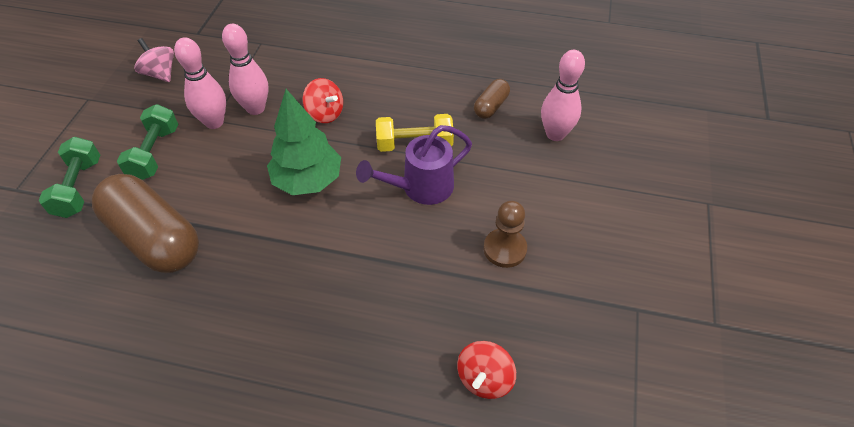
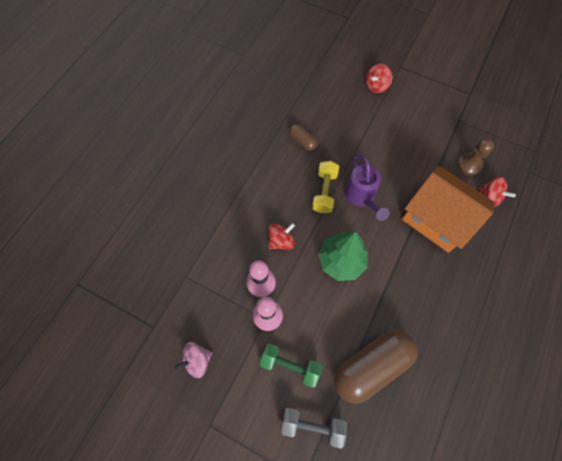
camera: 75 degrees left, 15 degrees up
green dumbbell [39,137,100,218] -> grey dumbbell [281,408,347,449]
brown pawn [484,201,527,268] -> brown pawn moved to [458,139,494,176]
pink bowling pin [541,50,585,141] -> none
none -> red spinning top [366,64,392,93]
none -> orange house [402,166,495,253]

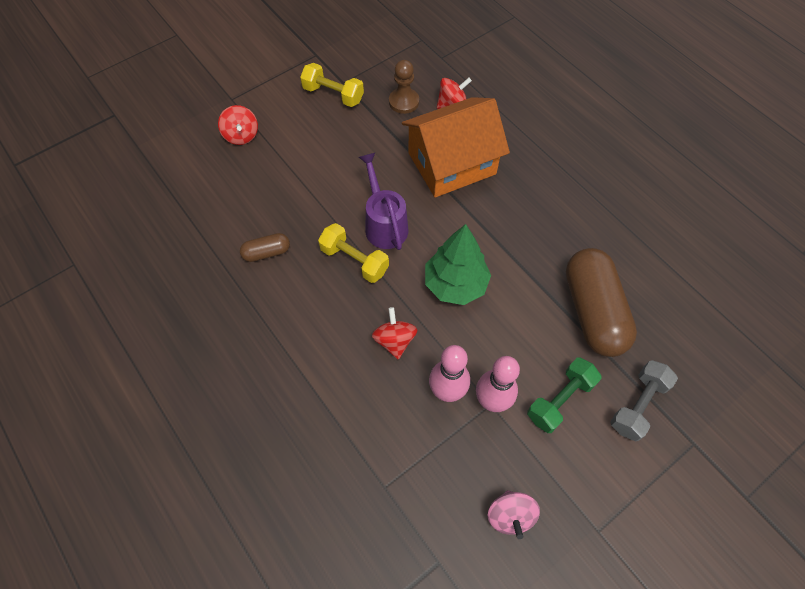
camera: 65 degrees left, 5 degrees down
purple watering can [344,154,390,221] -> purple watering can turned 120 degrees counterclockwise [359,153,408,250]
none -> yellow dumbbell [300,63,364,107]

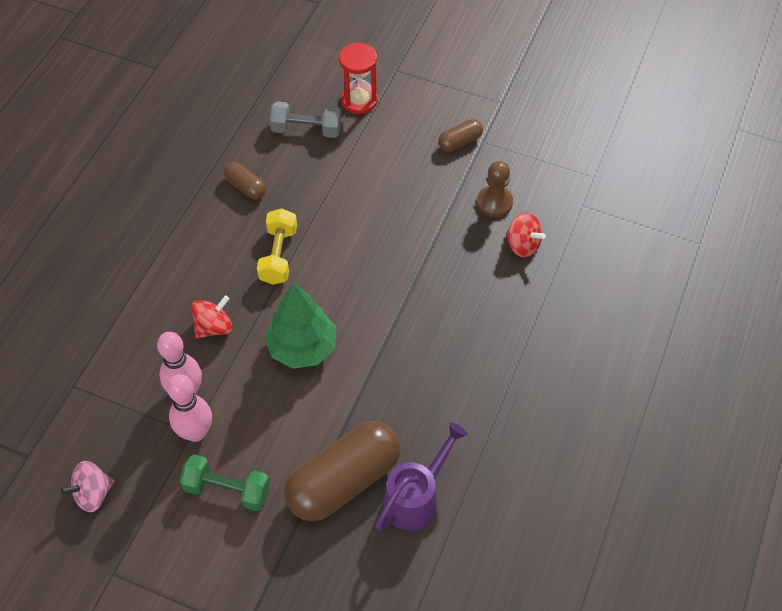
camera: 60 degrees right, 5 degrees down
red spinning top [218,105,258,145] -> red hourglass [339,43,378,114]
yellow dumbbell [300,63,364,107] -> brown capsule [438,119,483,152]
purple watering can [359,153,408,250] -> purple watering can moved to [375,422,468,531]
orange house [402,97,510,197] -> none
grey dumbbell [610,360,678,442] -> grey dumbbell moved to [270,102,341,138]

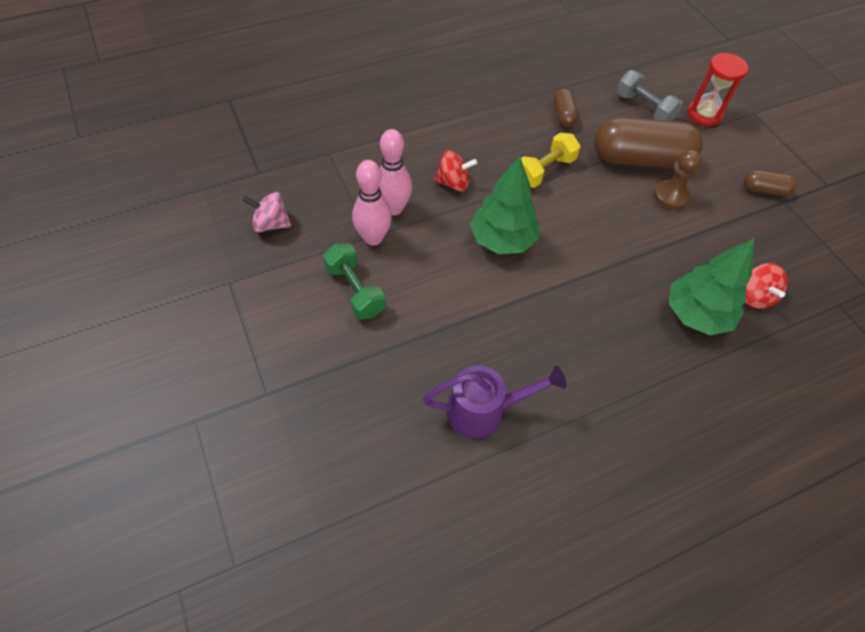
camera: 40 degrees right, 0 degrees up
brown capsule [284,421,400,521] -> brown capsule moved to [594,117,703,169]
brown pawn [477,161,513,217] -> brown pawn moved to [654,150,702,210]
none -> green tree [669,238,754,335]

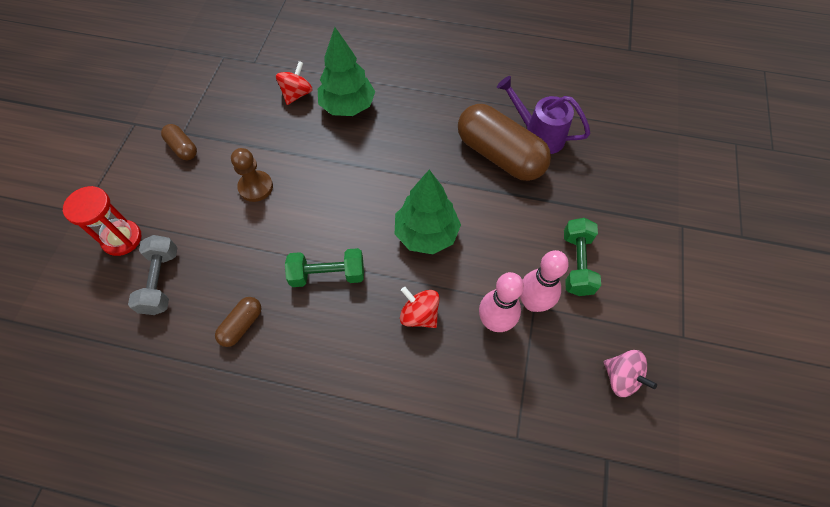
camera: 140 degrees left, 5 degrees up
yellow dumbbell [521,133,580,188] -> green dumbbell [285,248,364,287]
brown capsule [594,117,703,169] -> brown capsule moved to [458,104,551,181]

